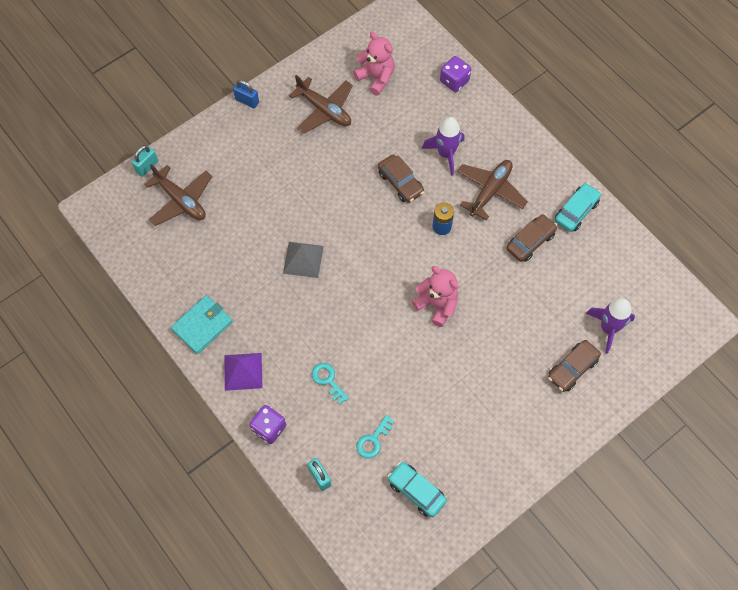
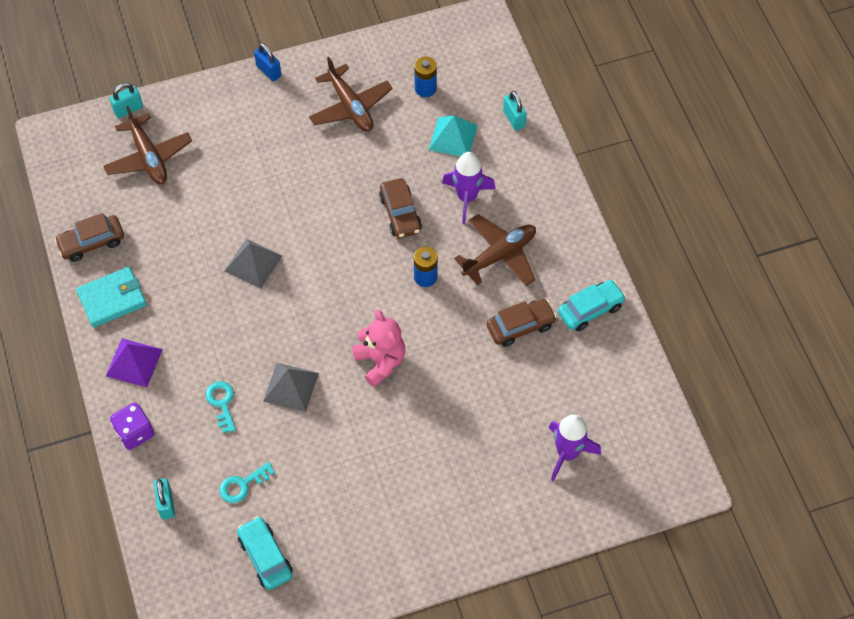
camera: 20 degrees right, 5 degrees down
pink teddy bear [353,32,395,95] -> blue battery [414,56,437,97]
purple dice [440,56,471,92] -> turquoise padlock [503,91,527,131]
brown car [548,340,601,392] -> brown car moved to [54,213,124,262]
none -> grey pyramid [263,363,319,412]
none -> turquoise pyramid [429,115,478,157]

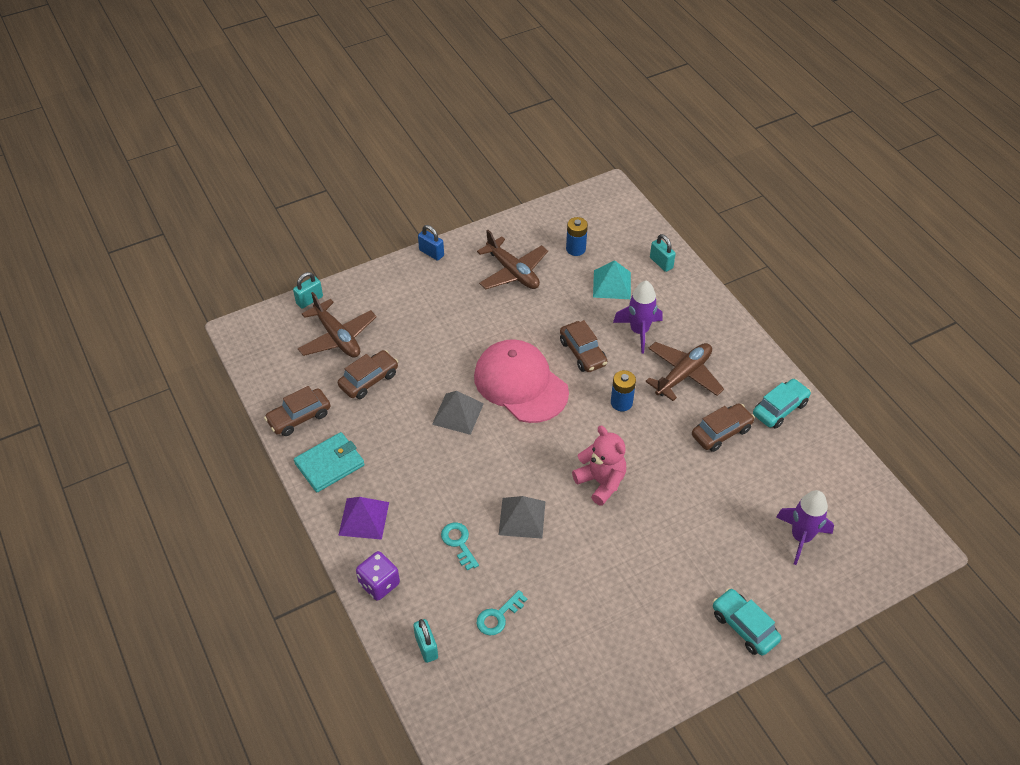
camera: 10 degrees left, 10 degrees down
turquoise car [237,516,293,590] -> turquoise car moved to [713,588,781,656]
none -> brown car [338,350,398,399]
none -> pink cap [474,339,569,423]

